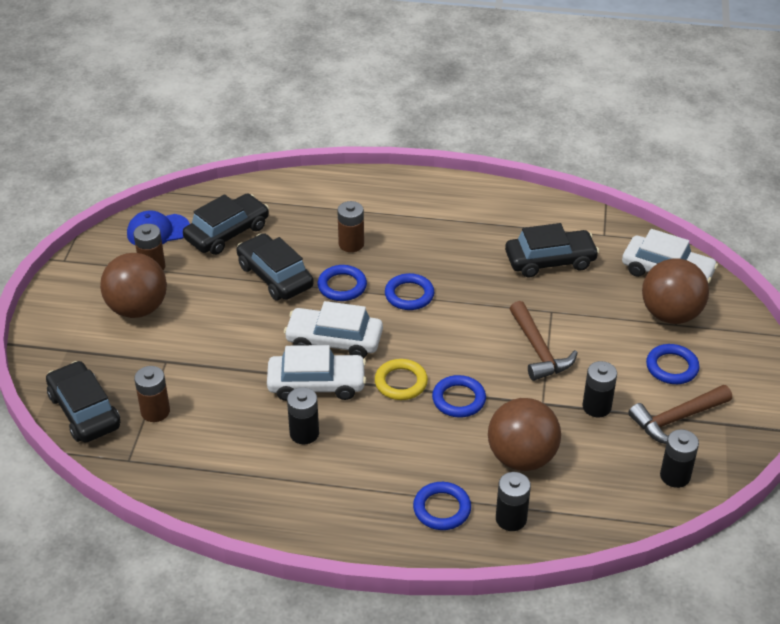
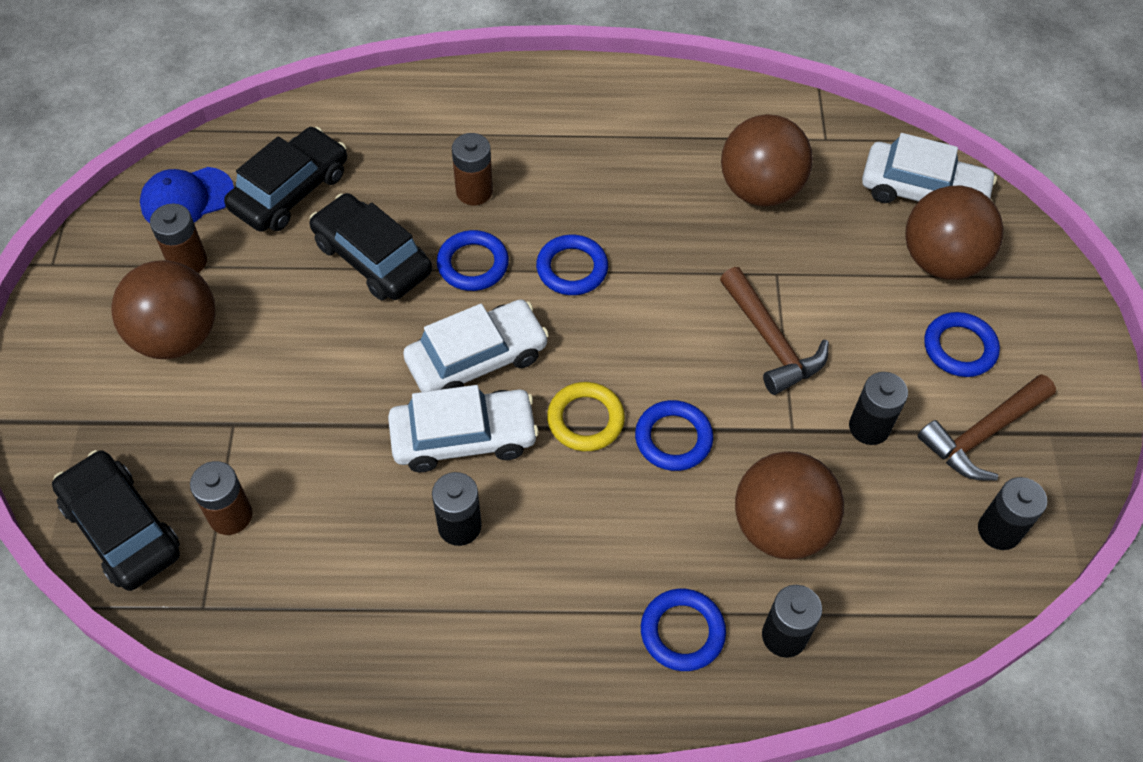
camera: 10 degrees left, 15 degrees up
white car [284,301,383,359] -> white car turned 150 degrees clockwise [403,300,549,392]
black car [505,223,599,277] -> brown ball [721,114,813,207]

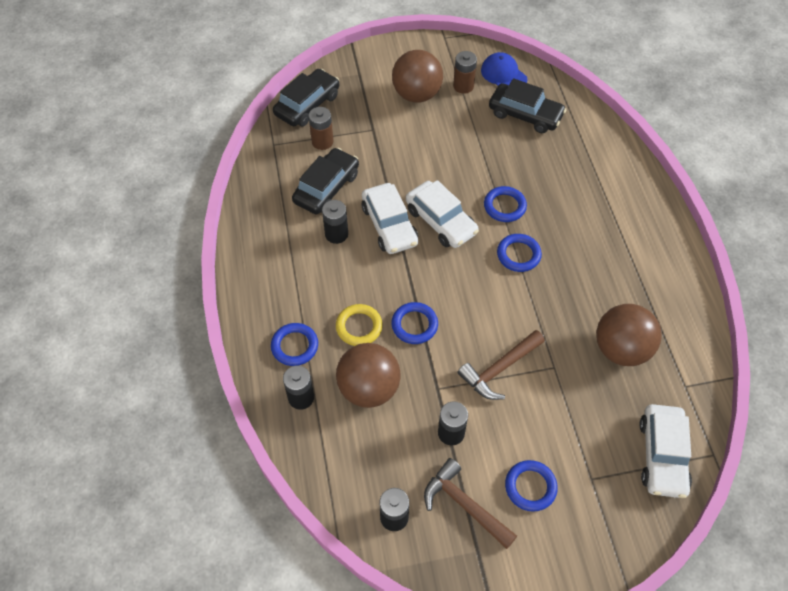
camera: 80 degrees right, 0 degrees up
black car [310,193,432,300] -> black car moved to [292,148,359,214]
brown battery [452,133,493,205] -> none
yellow ring [547,382,625,451] -> yellow ring moved to [336,304,383,346]
brown ball [905,186,1004,280] -> none

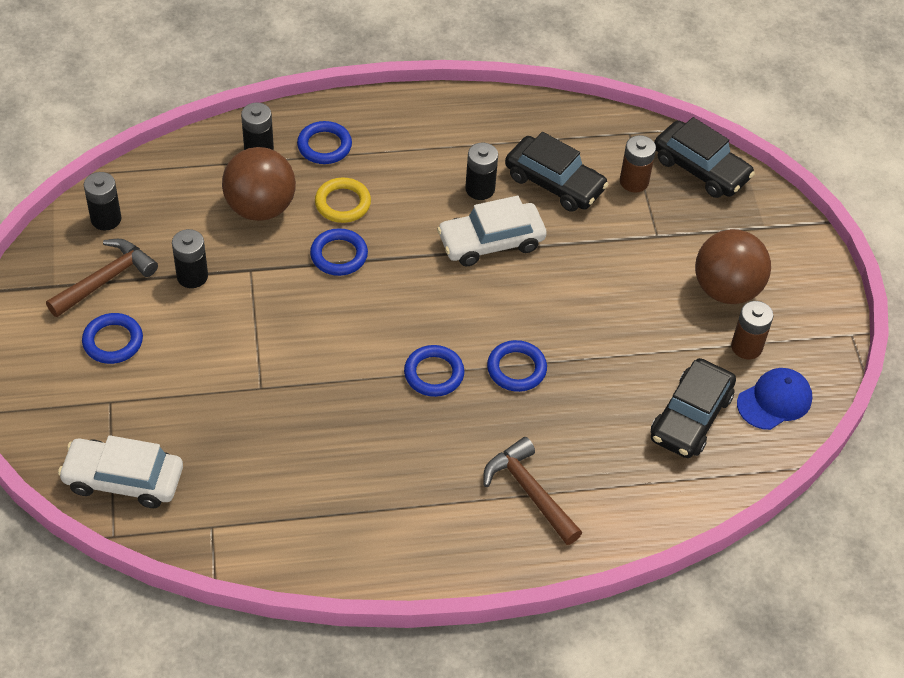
camera: 90 degrees right, 5 degrees down
white car [406,180,479,248] -> none
brown hammer [457,330,545,400] -> brown hammer moved to [483,437,582,545]
brown ball [596,304,661,366] -> none

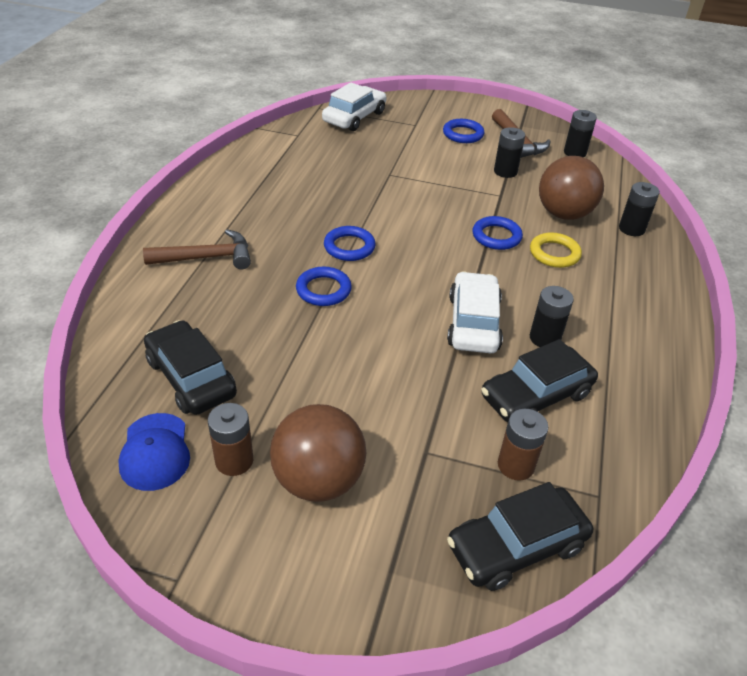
camera: 115 degrees right, 10 degrees down
blue ring [297,121,352,164] -> none

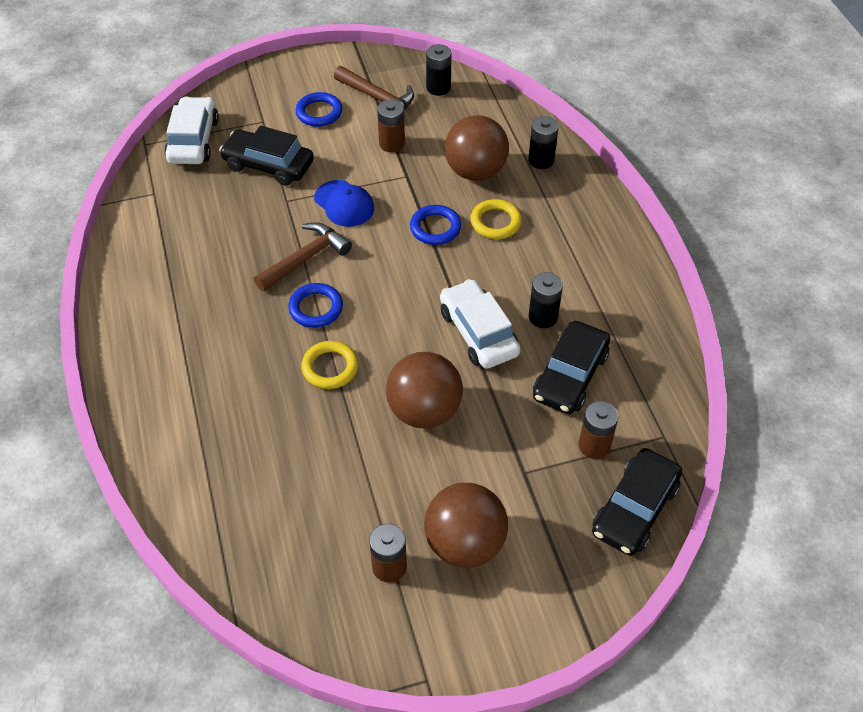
camera: 30 degrees left, 10 degrees up
blue cap [118,413,190,491] -> blue cap moved to [314,180,374,227]
brown hammer [143,229,251,269] -> brown hammer moved to [254,222,352,292]
black car [144,320,237,415] -> black car moved to [219,126,314,186]
blue ring [296,267,352,306] -> yellow ring [301,341,358,389]
black battery [494,127,525,178] -> brown battery [377,100,405,152]
none -> brown ball [386,352,463,428]

